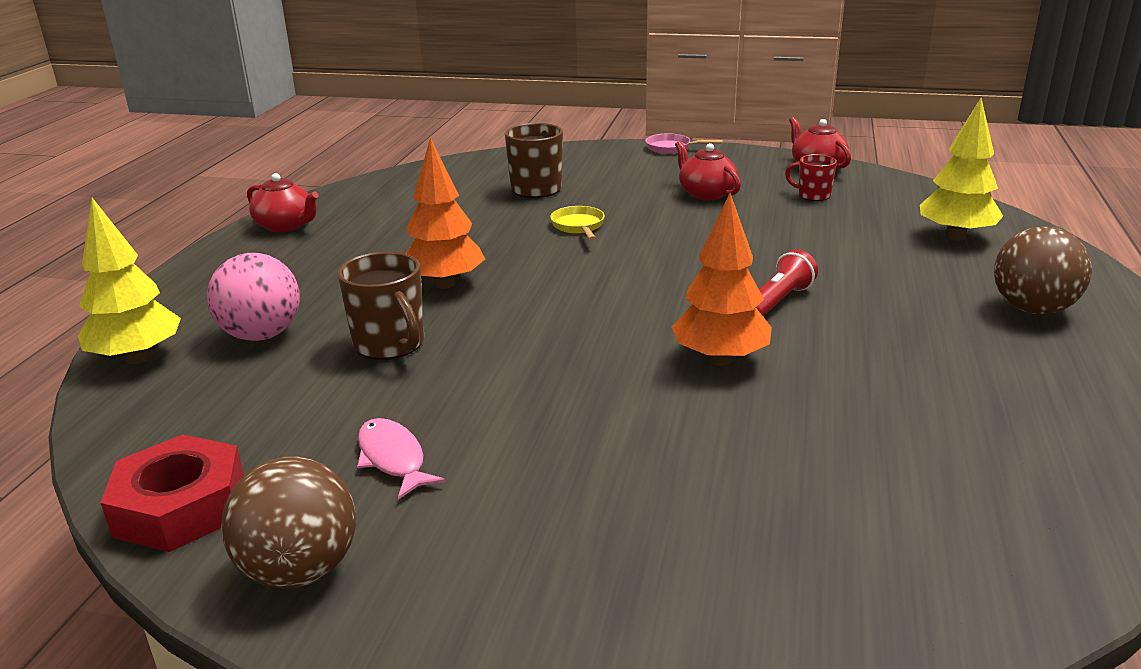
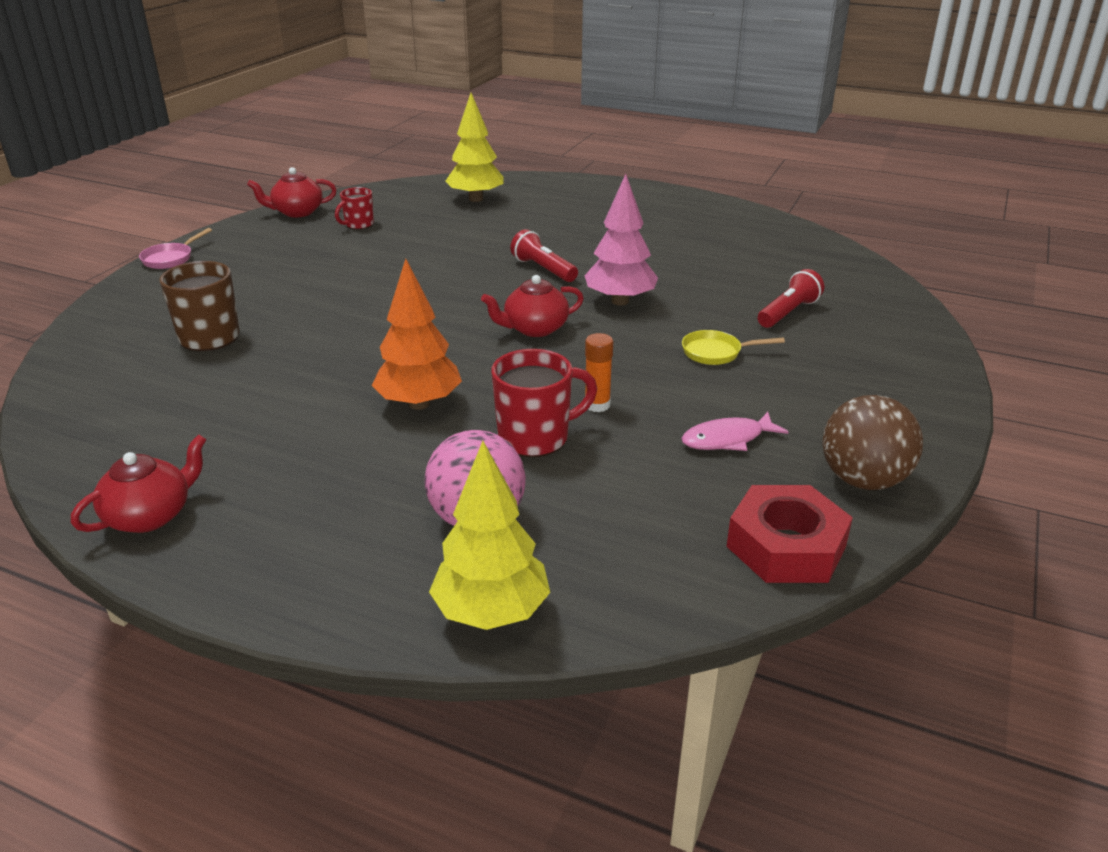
camera: 80 degrees left, 5 degrees up
brown mug [337,252,424,360] -> red mug [491,349,597,457]
yellow pan [550,206,605,240] -> yellow pan moved to [682,330,785,365]
orange tree [672,193,772,366] -> pink tree [585,174,658,305]
red teapot [675,141,741,200] -> red teapot moved to [481,275,584,337]
brown ball [994,226,1092,314] -> none
none -> orange glue stick [585,333,613,412]
none -> red flashlight [758,269,824,328]

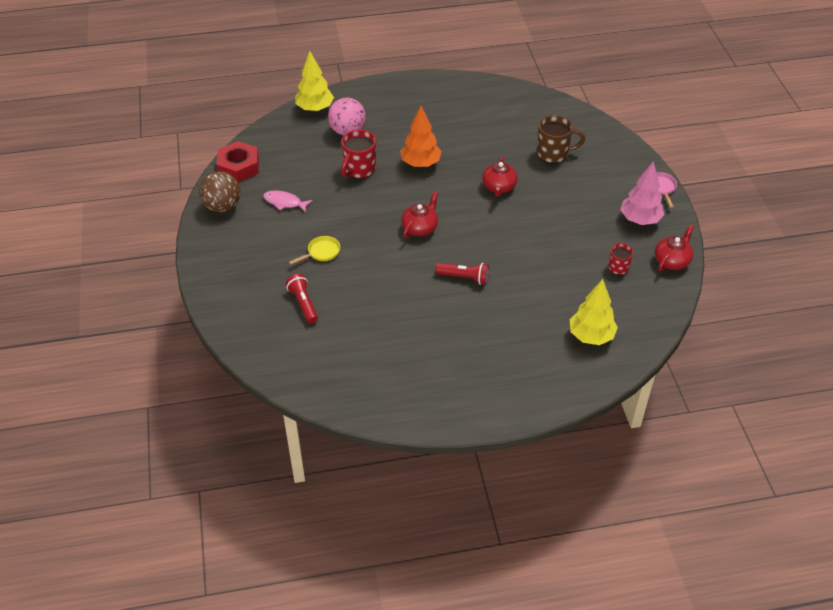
camera: 145 degrees right, 15 degrees up
red teapot [71,434,206,533] -> red teapot moved to [482,156,518,197]
pink tree [585,174,658,305] -> pink tree moved to [620,161,664,225]
orange glue stick [585,333,613,412] -> none
pink fish [681,412,788,451] -> pink fish turned 105 degrees counterclockwise [263,190,313,213]
red flashlight [758,269,824,328] -> red flashlight turned 150 degrees clockwise [286,274,318,324]

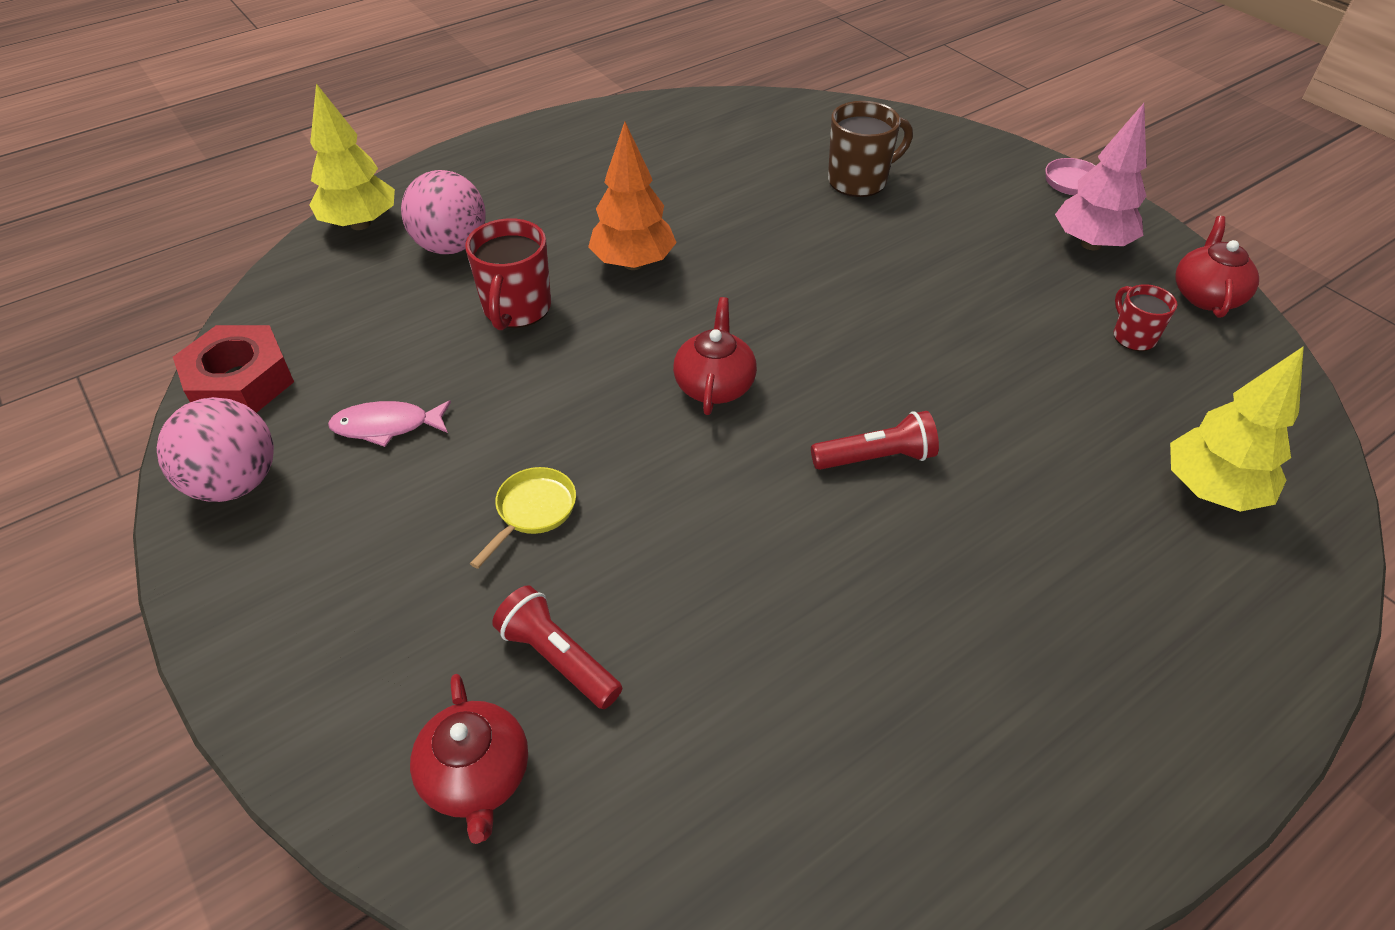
camera: 25 degrees left, 0 degrees up
brown ball [199,171,240,212] -> pink ball [157,397,274,502]
red teapot [482,156,518,197] -> red teapot moved to [410,674,528,844]

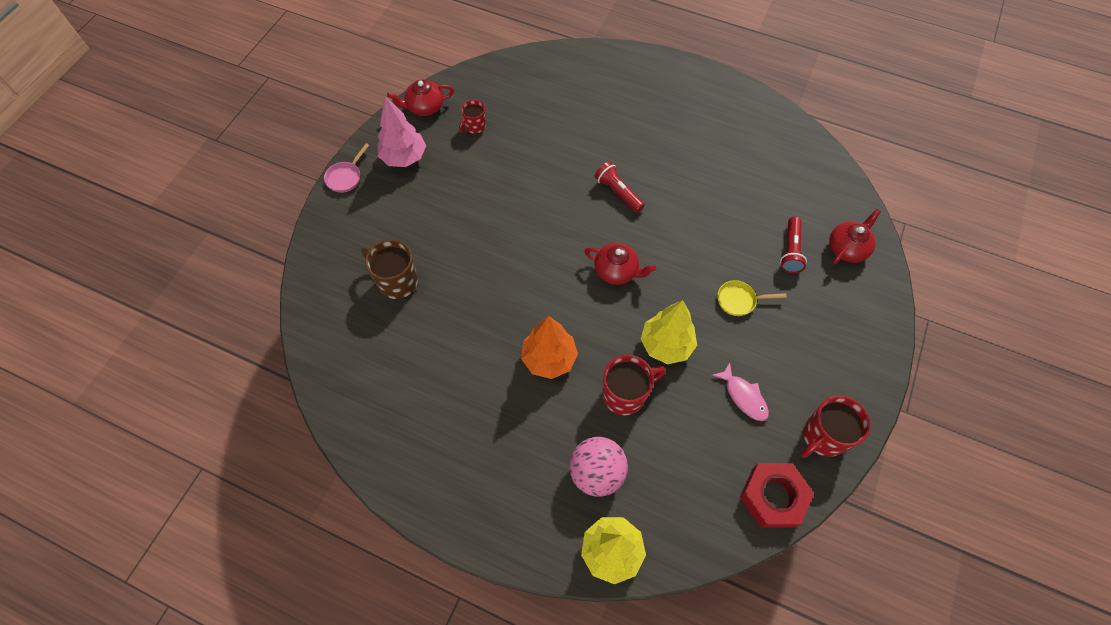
camera: 120 degrees left, 15 degrees up
pink ball [157,397,274,502] -> red mug [800,396,871,458]
red teapot [673,297,757,415] -> red teapot turned 135 degrees counterclockwise [584,243,656,285]
yellow tree [1170,346,1304,512] -> yellow tree moved to [641,300,697,364]

